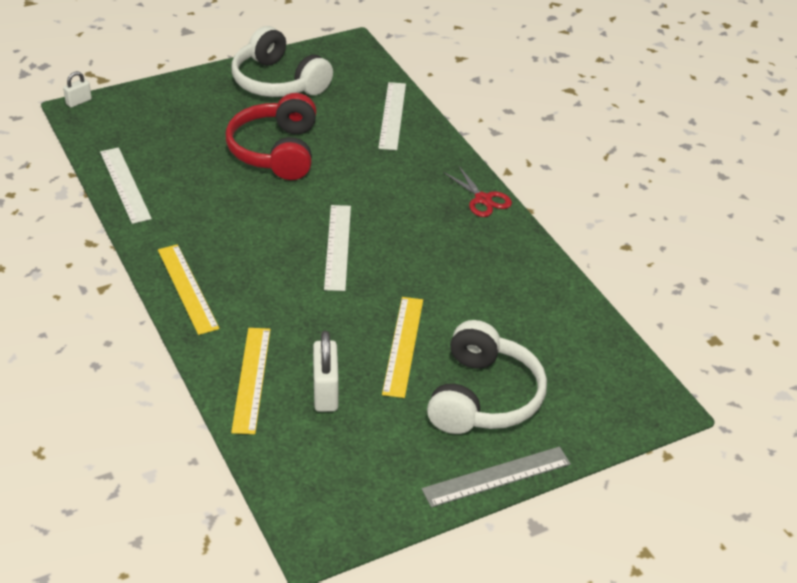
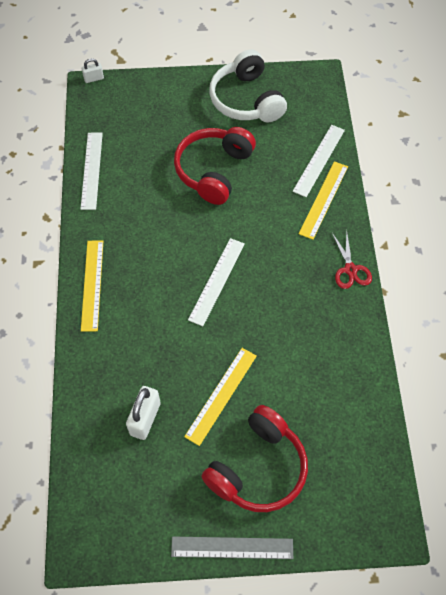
camera: 25 degrees right, 20 degrees up
yellow ruler [231,328,271,434] -> yellow ruler moved to [299,161,348,240]
white headphones [427,320,547,434] -> red headphones [201,405,308,512]

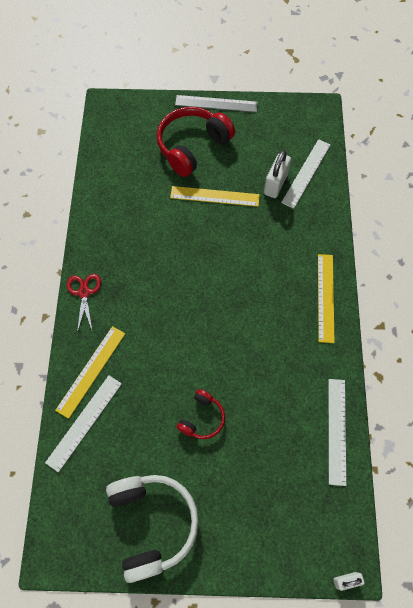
camera: 175 degrees left, 5 degrees up
red headphones [174,127,256,205] -> red headphones [177,389,225,439], size x0.52
yellow ruler [184,348,257,446] -> yellow ruler turned 60 degrees clockwise [170,186,260,207]
white ruler [188,238,245,326] -> white ruler moved to [281,139,330,209]

